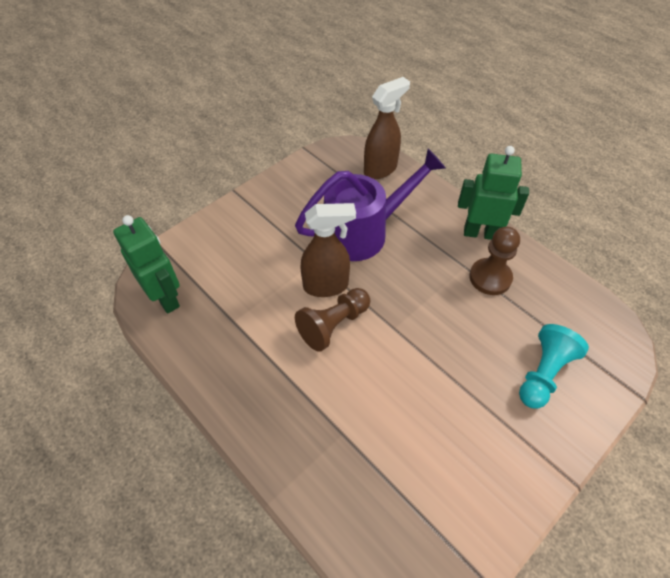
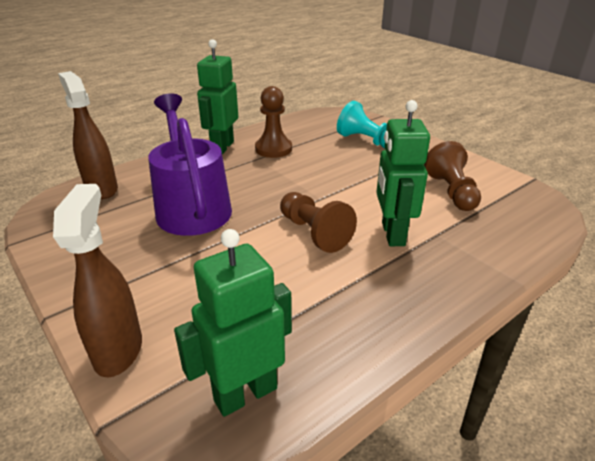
camera: 85 degrees left, 20 degrees down
brown spray bottle [300,203,356,297] -> brown spray bottle moved to [53,184,142,377]
none -> green robot [376,100,430,246]
none -> brown pawn [424,141,481,211]

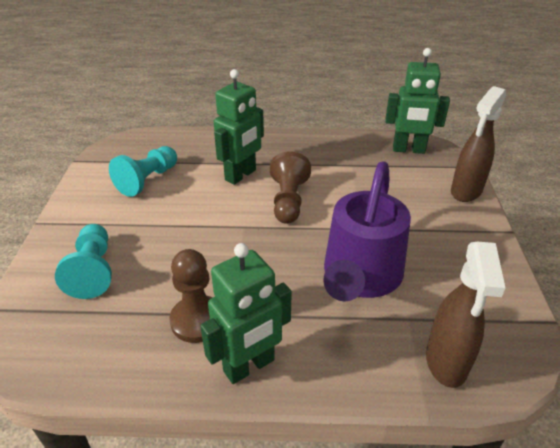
camera: 140 degrees left, 5 degrees up
brown pawn [424,141,481,211] -> turquoise pawn [109,146,177,197]

